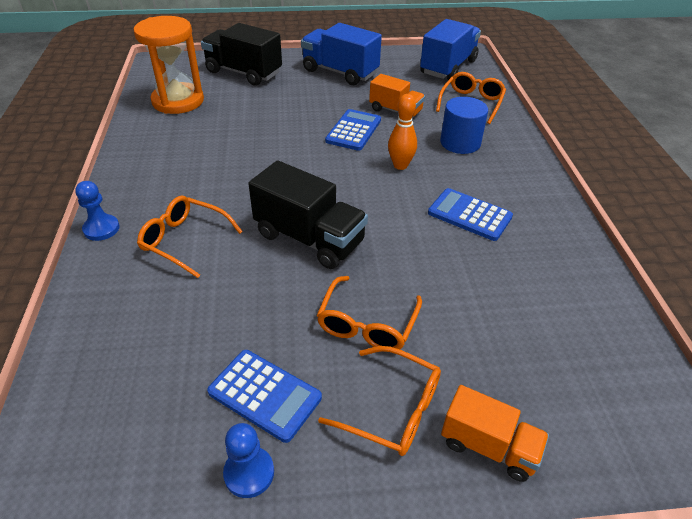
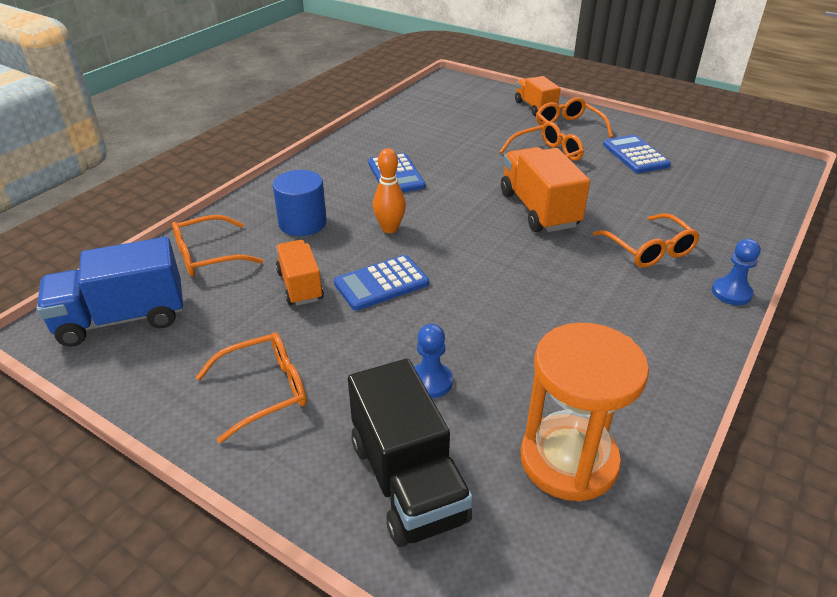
camera: 140 degrees left, 5 degrees down
blue pawn [223,423,274,498] -> blue pawn moved to [414,324,453,398]
black truck [248,160,368,269] -> orange truck [501,147,590,232]
blue truck [301,23,382,85] -> orange glasses [196,332,307,443]

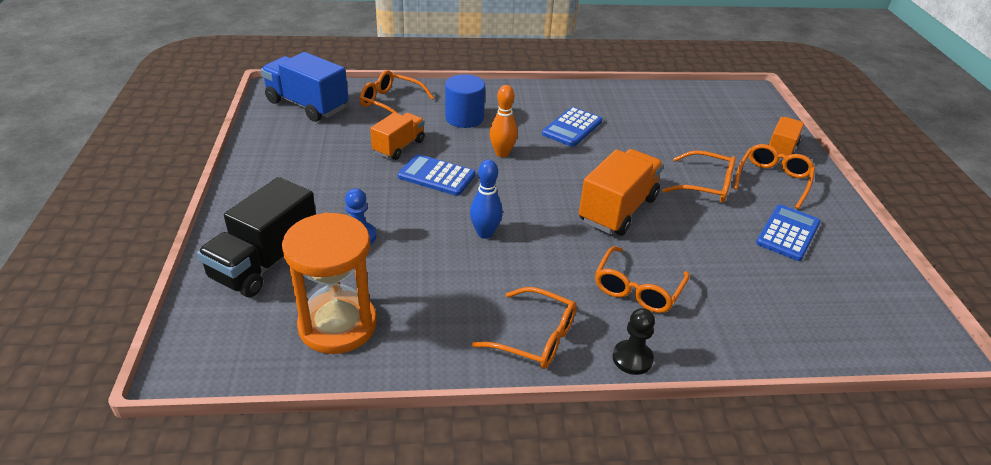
camera: 50 degrees right, 0 degrees up
orange glasses [196,332,307,443] -> orange glasses moved to [472,287,577,369]
blue pawn [712,239,761,305] -> black pawn [613,308,655,375]
none -> blue bowling pin [470,159,503,239]

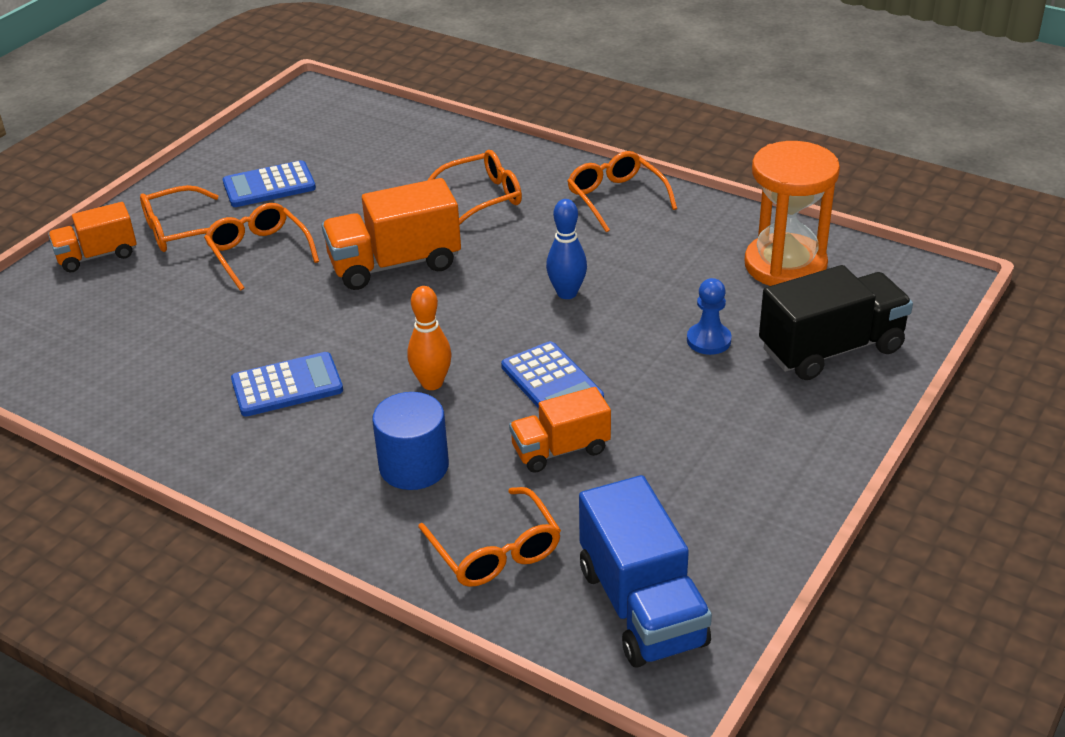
camera: 140 degrees left, 0 degrees up
black pawn [613,308,655,375] -> none

